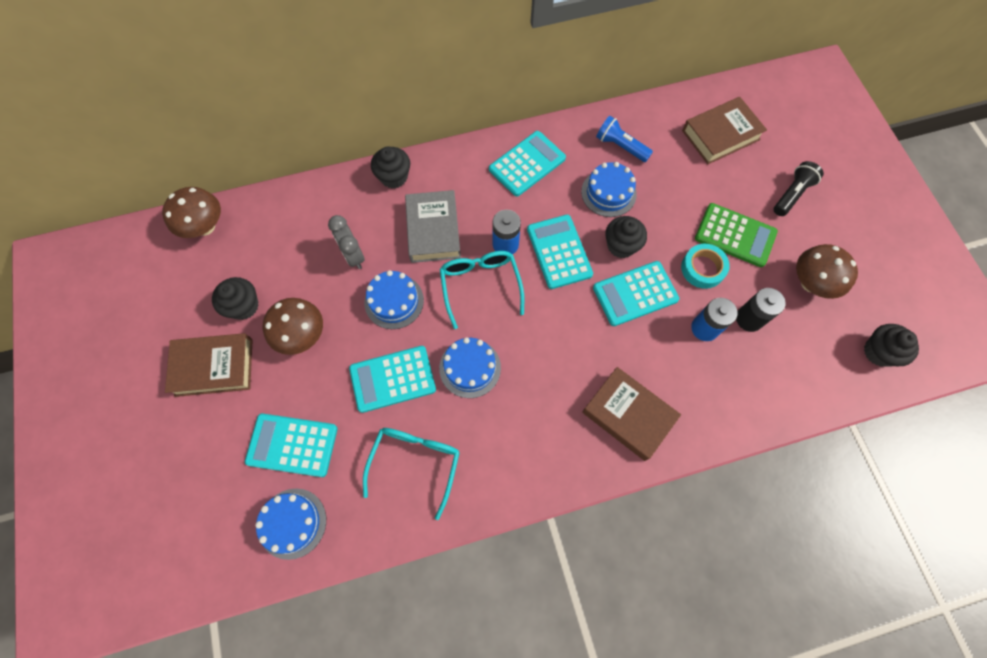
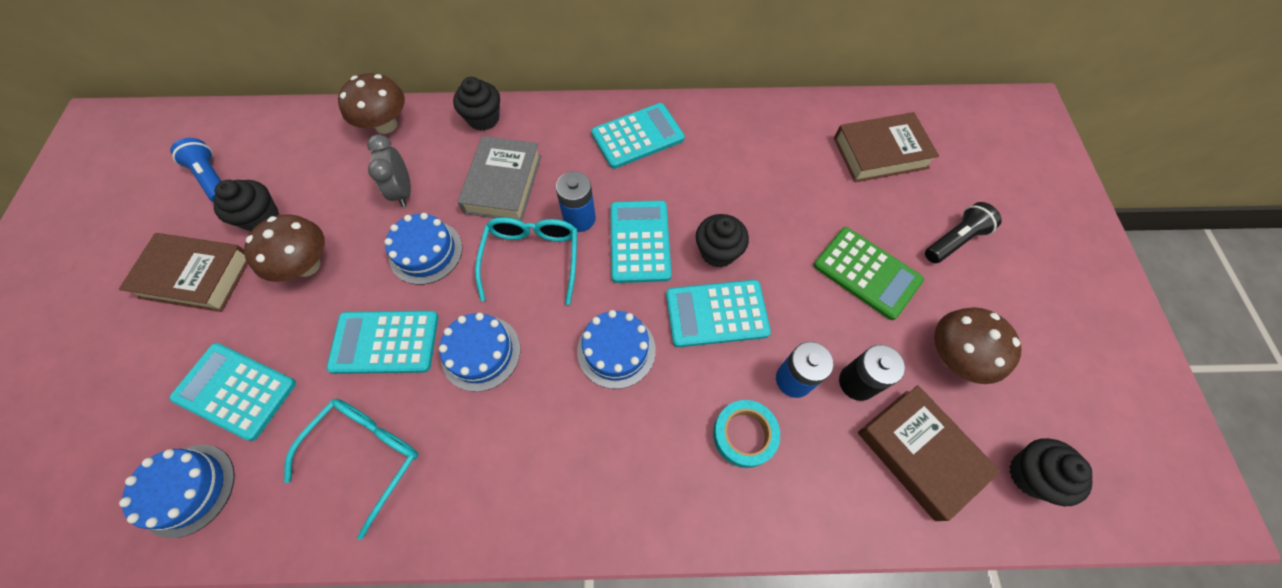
camera: 15 degrees right, 5 degrees down
brown mushroom [162,187,221,238] -> brown mushroom moved to [338,73,405,134]
blue cake [581,162,637,217] -> blue cake moved to [577,310,656,389]
brown book [582,367,681,461] -> brown book moved to [858,385,1001,521]
blue flashlight [596,116,653,162] -> blue flashlight moved to [170,138,221,203]
turquoise tape [681,244,730,289] -> turquoise tape moved to [713,400,780,468]

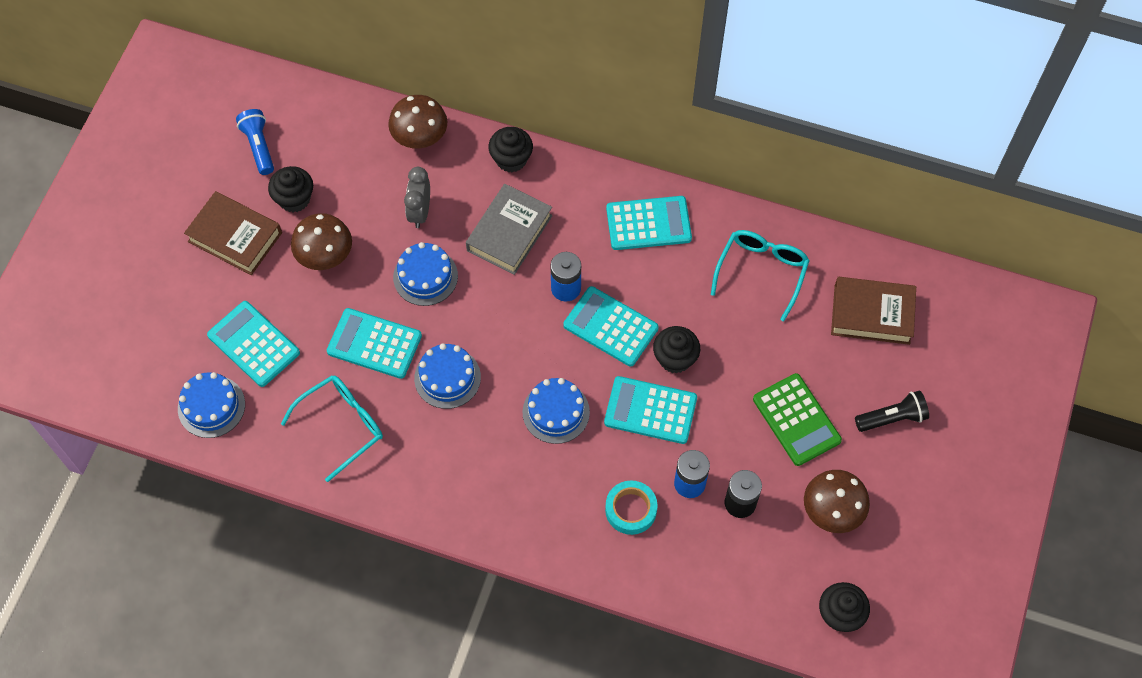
camera: 20 degrees right, 0 degrees up
turquoise glasses [475,217,577,305] -> turquoise glasses moved to [711,230,810,321]
turquoise calculator [610,201,671,283] -> turquoise calculator turned 75 degrees counterclockwise [563,286,659,366]
brown book [858,385,1001,521] -> none

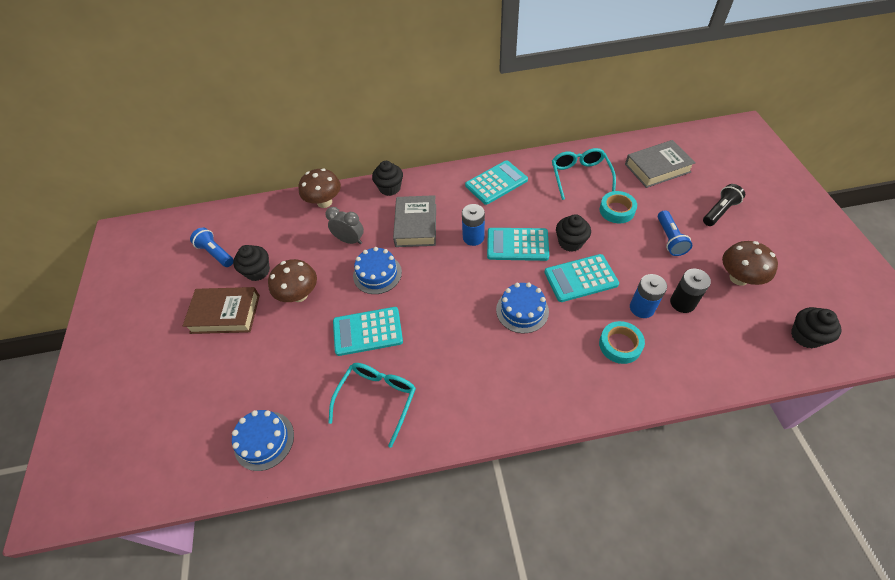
camera: 25 degrees left, 10 degrees down
turquoise calculator [207,301,300,387] -> none
grey clock [404,167,430,228] -> grey clock turned 135 degrees clockwise [325,207,364,244]
blue cake [414,343,481,409] -> none
green calculator [753,373,842,466] -> blue flashlight [658,210,692,256]
brown book [831,277,916,345] -> grey book [625,140,696,188]
none -> turquoise tape [599,191,637,223]

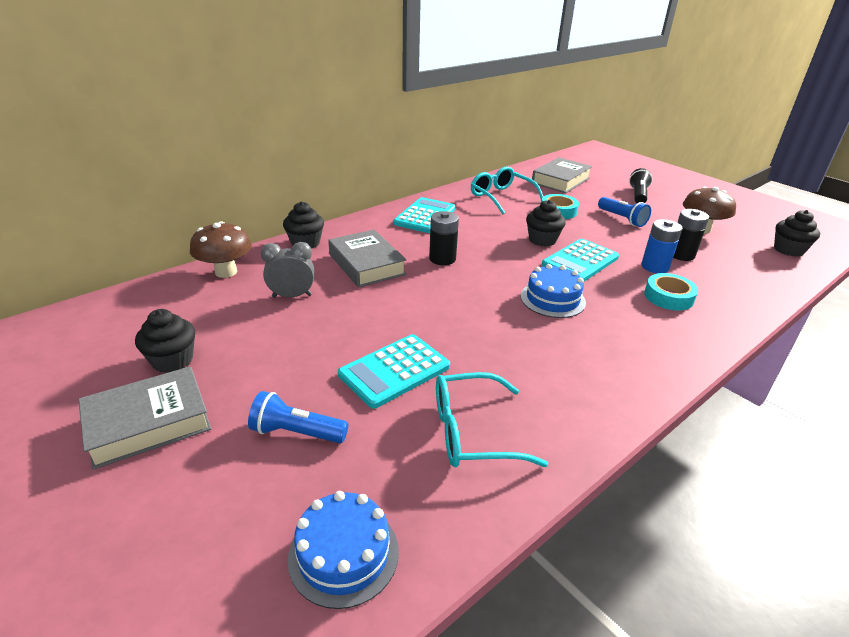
camera: 35 degrees left, 20 degrees down
brown book [183,287,260,334] -> grey book [79,366,211,470]
blue flashlight [190,228,233,267] -> blue flashlight moved to [248,391,348,443]
brown mushroom [268,259,317,302] -> none
turquoise glasses [328,363,416,448] -> turquoise glasses turned 90 degrees counterclockwise [436,372,548,467]
blue cake [353,247,402,294] -> none
blue battery [462,204,485,246] -> black battery [429,211,459,265]
turquoise calculator [487,228,549,261] -> none

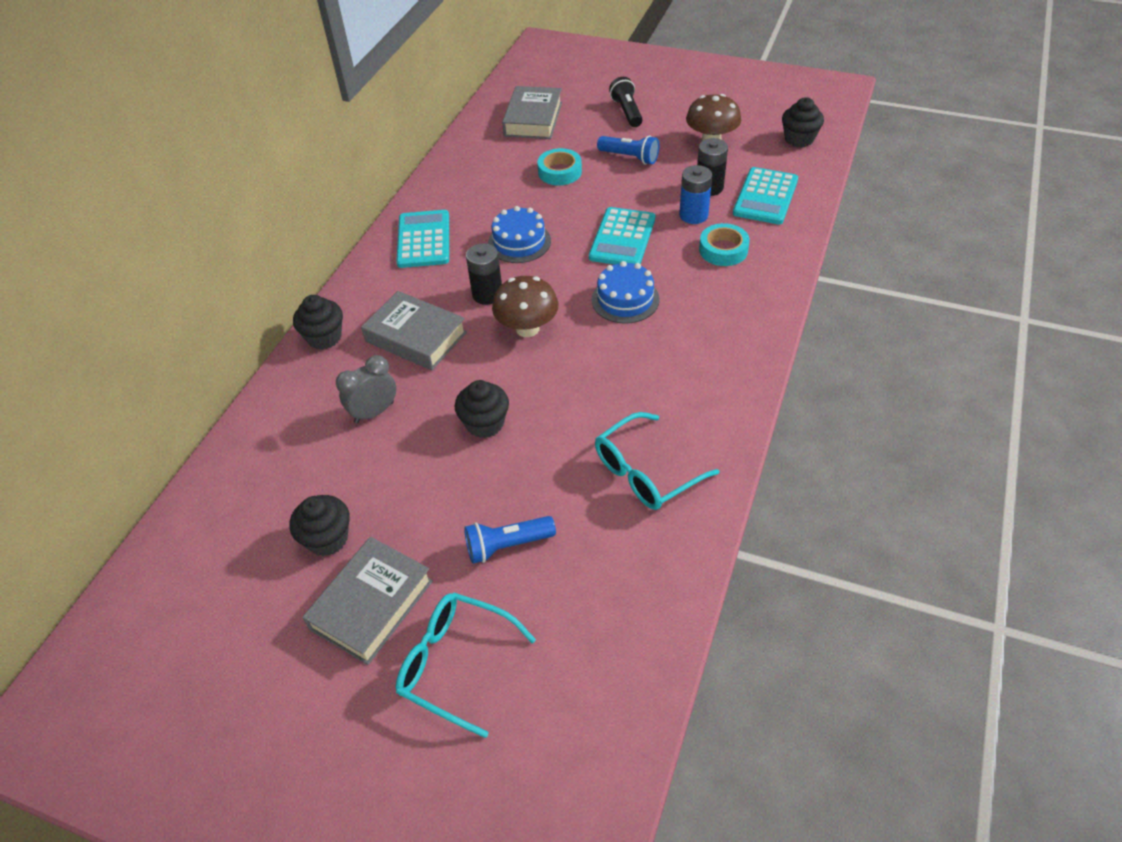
camera: 25 degrees left, 15 degrees up
brown mushroom [190,221,252,278] -> brown mushroom moved to [492,276,559,337]
blue cake [288,491,399,609] -> blue cake moved to [488,206,551,263]
turquoise calculator [338,334,450,409] -> turquoise calculator moved to [733,167,798,225]
turquoise glasses [471,166,543,214] -> turquoise glasses moved to [396,593,536,738]
black cupcake [526,200,566,247] -> black cupcake moved to [455,380,509,438]

